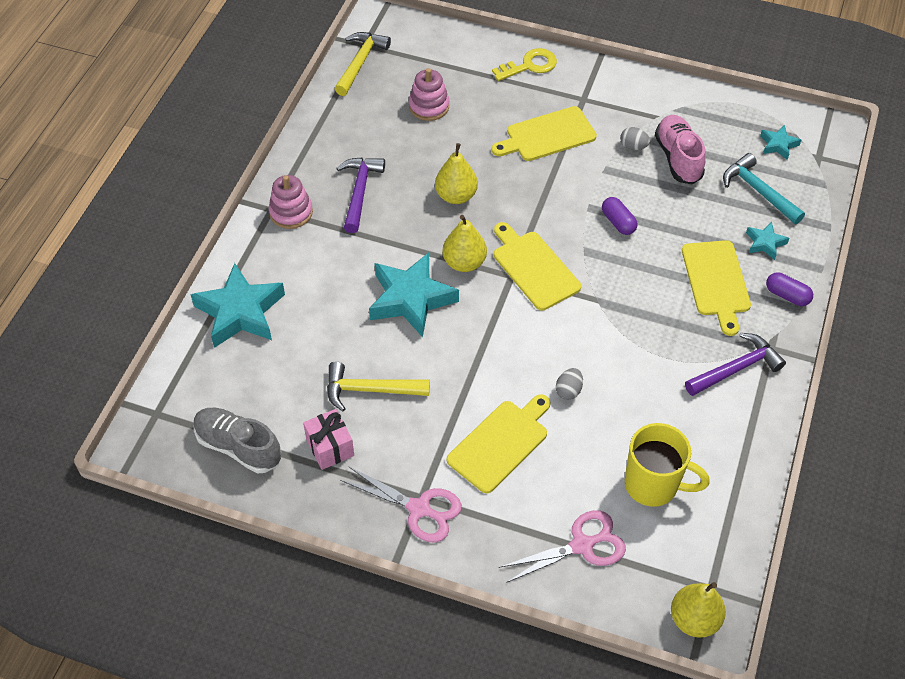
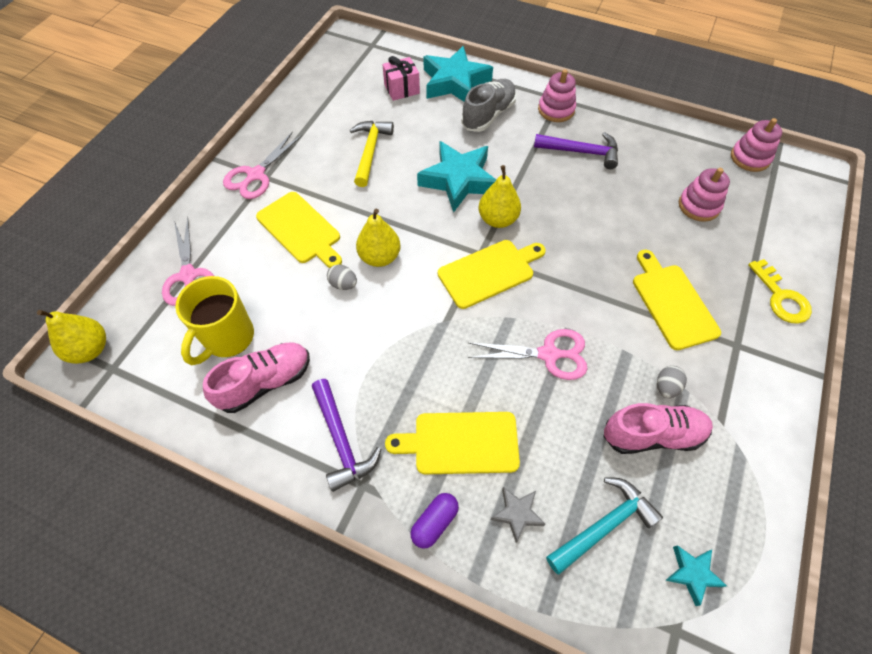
camera: 95 degrees right, 5 degrees up
grey shoe [194,408,281,474] -> grey shoe moved to [461,79,517,132]
pink gift [303,409,354,470] -> pink gift moved to [382,56,420,101]
yellow hammer [335,32,391,96] -> pink stacking toy [731,118,782,172]
yellow pear [435,143,478,204] -> yellow pear moved to [356,209,401,267]
purple capsule [602,197,638,235] -> pink scissors [468,329,588,380]
turquoise star [746,222,789,260] -> grey star [491,487,545,543]
none -> pink shoe [203,342,310,413]

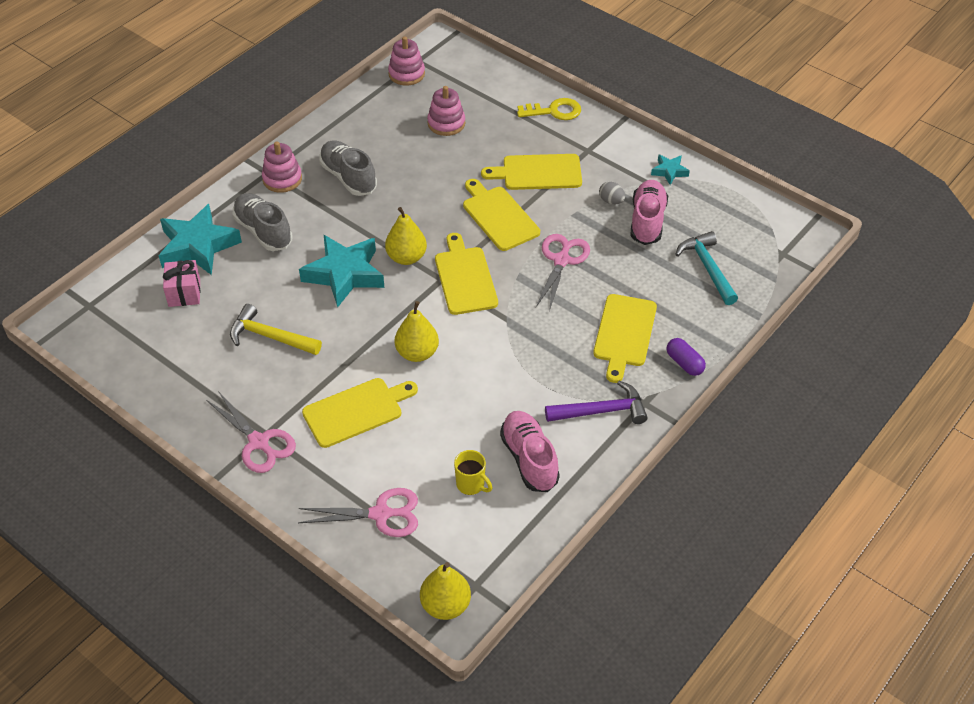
camera: 75 degrees left, 10 degrees down
yellow mug [175,276,254,365] -> yellow mug [454,450,492,495], size x0.55
grey egg [327,264,357,290] -> none
grey star [491,487,545,543] -> none
purple hammer [534,132,618,169] -> grey shoe [319,141,377,196]
turquoise star [665,545,727,606] -> turquoise star moved to [651,154,690,185]
none -> yellow cutting board [463,179,540,251]

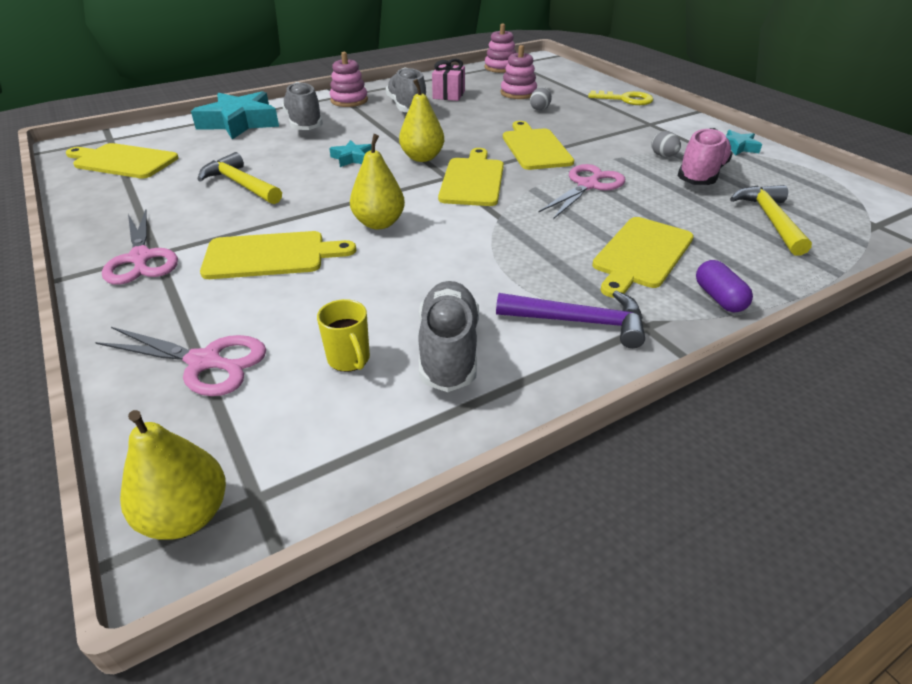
camera: 20 degrees right, 10 degrees down
pink gift [163,260,201,307] -> pink gift moved to [432,59,465,101]
turquoise star [299,235,384,308] -> turquoise star [329,140,371,167], size x0.48
yellow cutting board [481,154,582,190] -> yellow cutting board moved to [65,143,179,179]
pink shoe [500,411,560,492] -> grey shoe [419,281,479,392]
turquoise hammer [675,231,738,305] -> yellow hammer [730,185,812,256]
none -> grey egg [530,87,552,111]

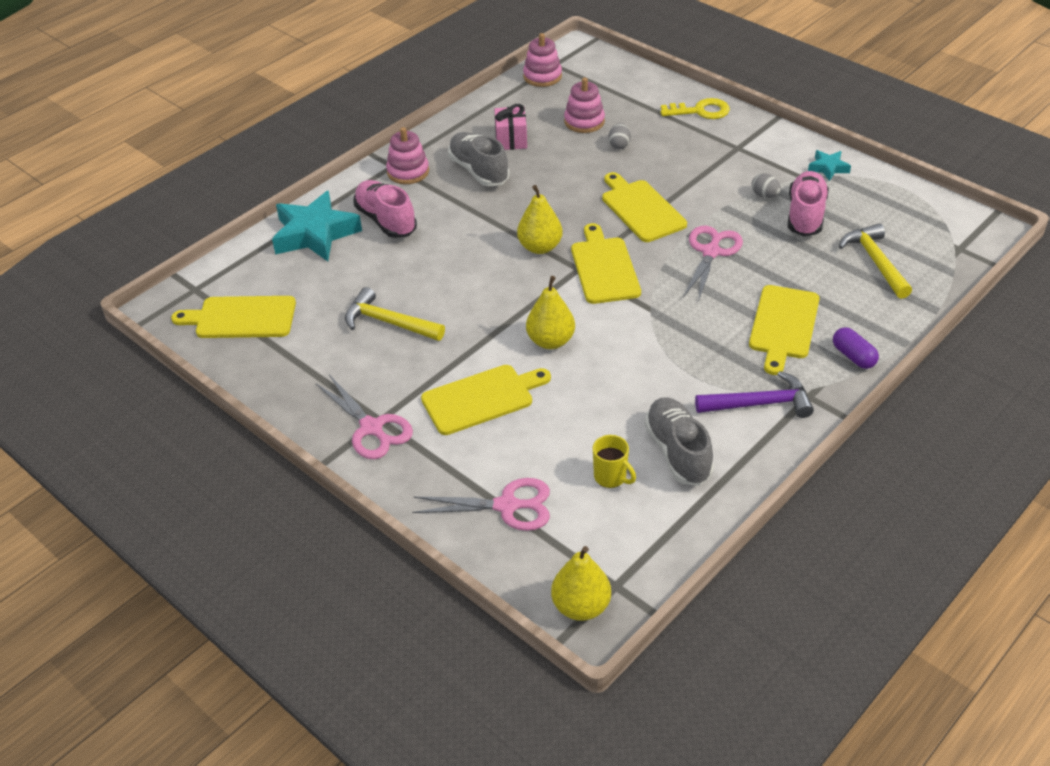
camera: 15 degrees left, 5 degrees up
grey shoe [282,82,323,130] -> pink shoe [353,180,417,238]
turquoise star [329,140,371,167] -> none

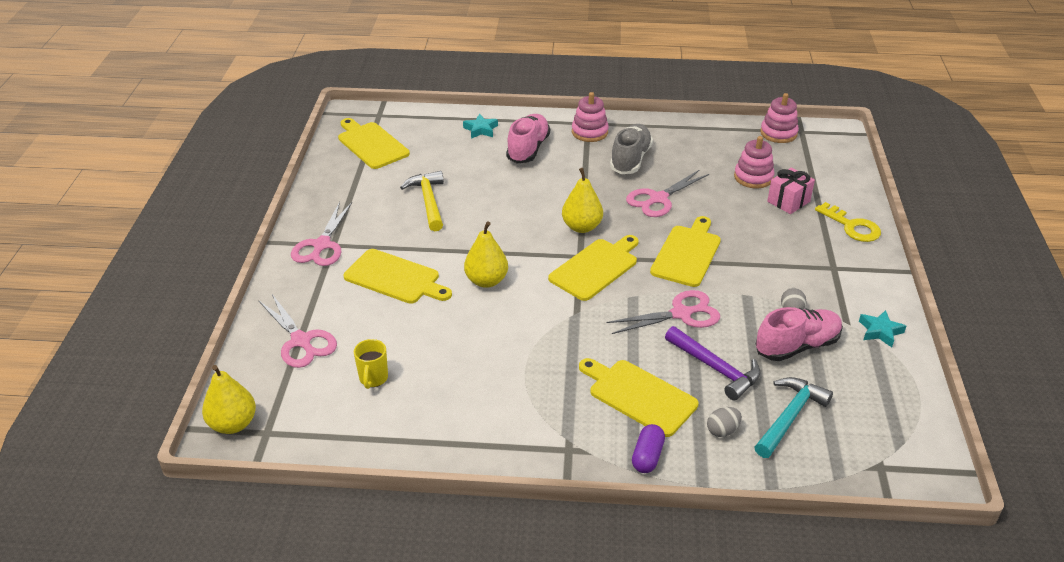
camera: 50 degrees right, 5 degrees down
turquoise star [272,191,362,261] -> turquoise star [463,114,498,139], size x0.48
pink gift [494,104,527,150] -> pink gift moved to [767,167,815,214]
grey egg [608,123,631,149] -> grey egg moved to [707,407,742,437]
grey shoe [644,397,714,486] -> none
purple hammer [695,371,814,418] -> purple hammer moved to [665,326,760,400]
yellow cutting board [749,285,820,375] -> yellow cutting board turned 60 degrees clockwise [579,358,699,437]
yellow hammer [839,223,912,299] -> turquoise hammer [754,377,833,458]
none -> pink scissors [626,169,709,217]

